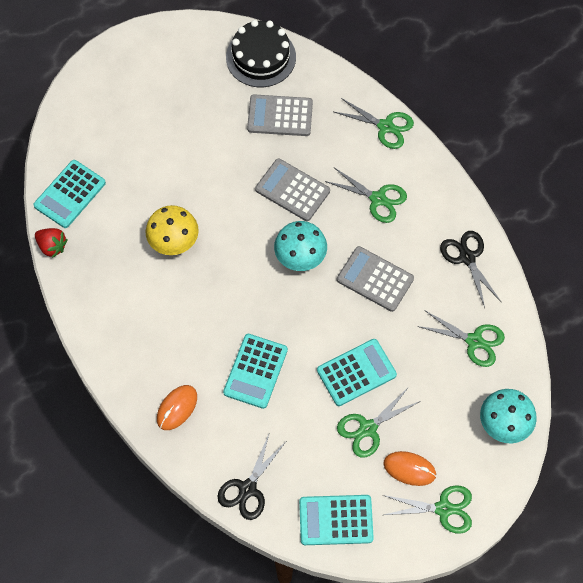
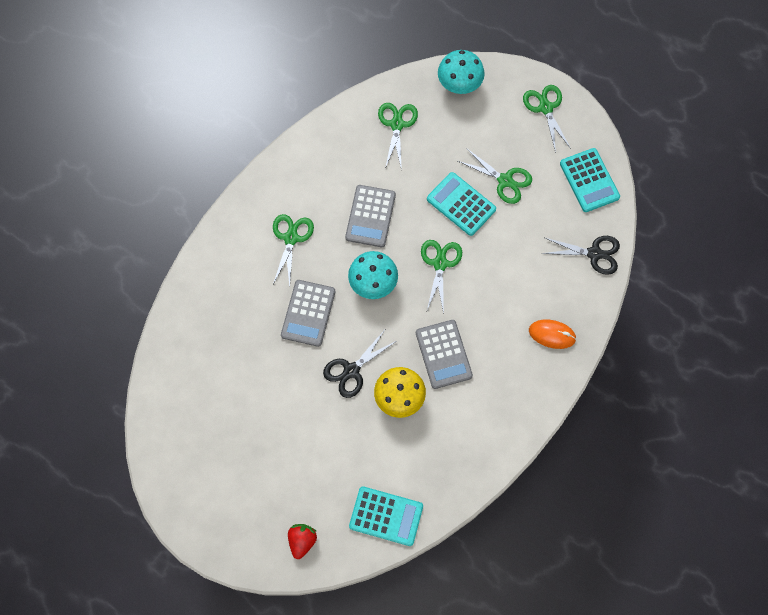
camera: 110 degrees left, 5 degrees up
red strawberry [35,228,68,258] -> red strawberry moved to [288,524,317,559]
turquoise calculator [223,334,288,409] -> none
black cake [226,20,296,87] -> none
grey calculator [247,94,313,136] -> grey calculator moved to [416,320,473,389]
green scissors [334,98,414,149] -> green scissors moved to [421,240,462,314]
orange mouse [383,451,437,486] -> none
black scissors [440,231,501,308] -> black scissors moved to [323,330,398,398]

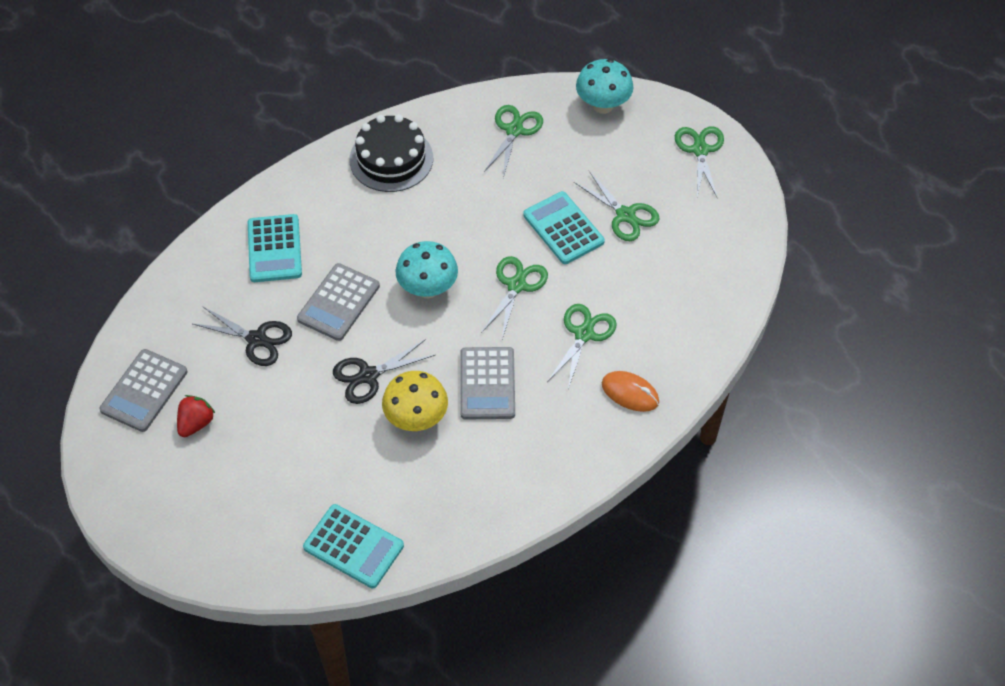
camera: 15 degrees right, 15 degrees down
green scissors [273,214,314,287] -> green scissors moved to [547,304,616,389]
red strawberry [288,524,317,559] -> red strawberry moved to [177,395,215,437]
grey calculator [345,185,396,247] -> grey calculator moved to [99,349,187,432]
black scissors [541,236,620,275] -> black scissors moved to [193,306,292,366]
turquoise calculator [560,148,620,212] -> turquoise calculator moved to [248,214,302,282]
none -> black cake [349,114,433,192]

